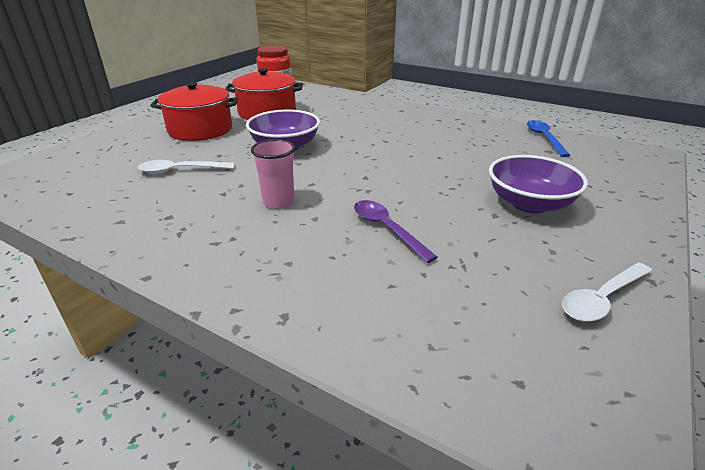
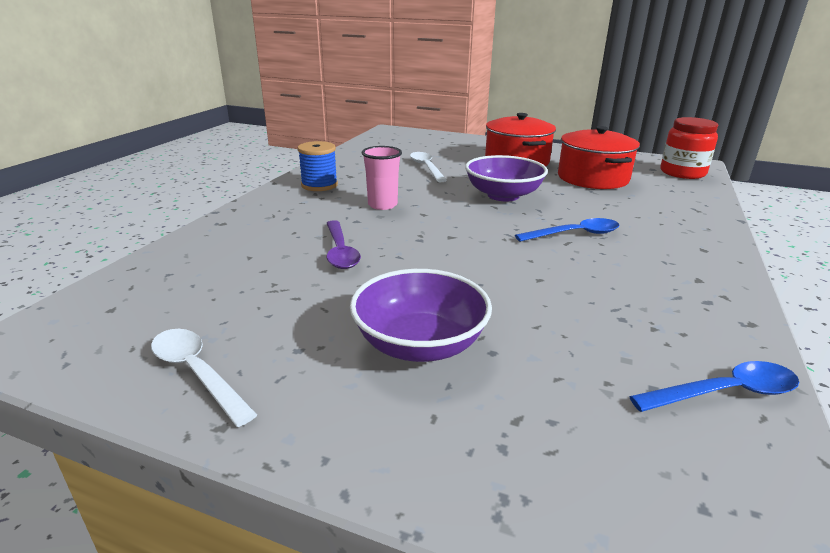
camera: 80 degrees right, 5 degrees down
purple spoon [354,200,438,263] -> purple spoon turned 120 degrees clockwise [326,220,361,269]
none -> blue spool [298,141,338,191]
none -> blue spoon [515,218,619,242]

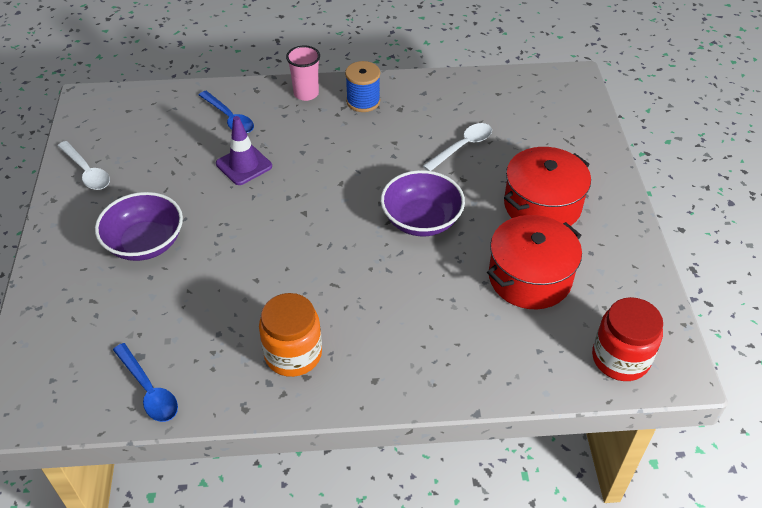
camera: 65 degrees right, 20 degrees up
white spoon [151,329,258,427] -> white spoon turned 120 degrees clockwise [58,141,110,190]
purple spoon [326,220,361,269] -> purple traffic cone [216,116,272,185]
pink cup [362,146,402,210] -> pink cup moved to [286,45,320,101]
blue spoon [515,218,619,242] -> blue spoon moved to [199,91,254,133]
none -> orange jar [259,293,322,377]

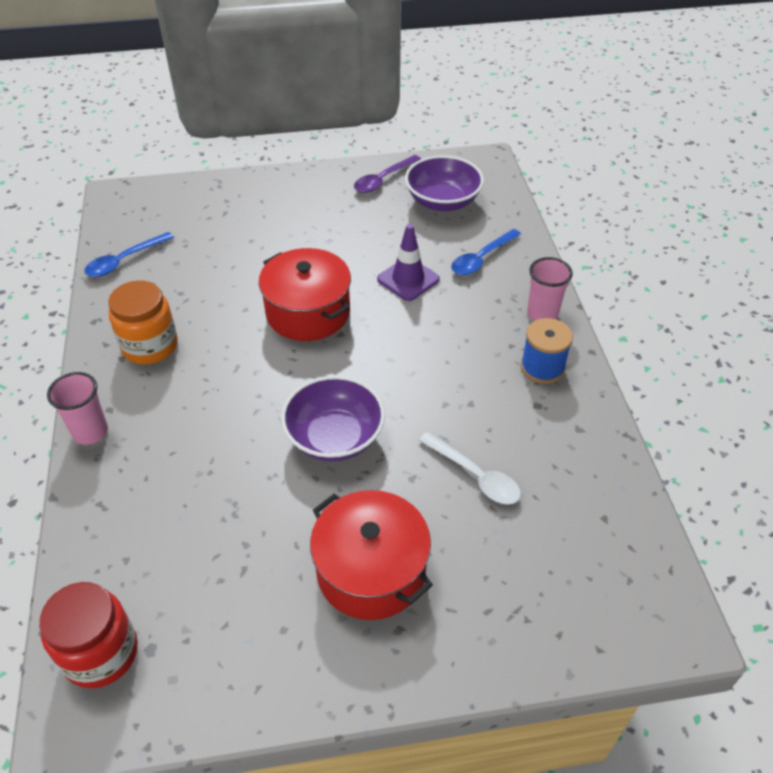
camera: 85 degrees right, 0 degrees up
white spoon [58,141,110,190] -> purple spoon [354,155,421,193]
purple bowl [95,192,183,261] -> purple bowl moved to [405,155,484,211]
red pot [487,215,582,309] -> red pot moved to [259,248,351,341]
none -> pink cup [47,372,108,445]

